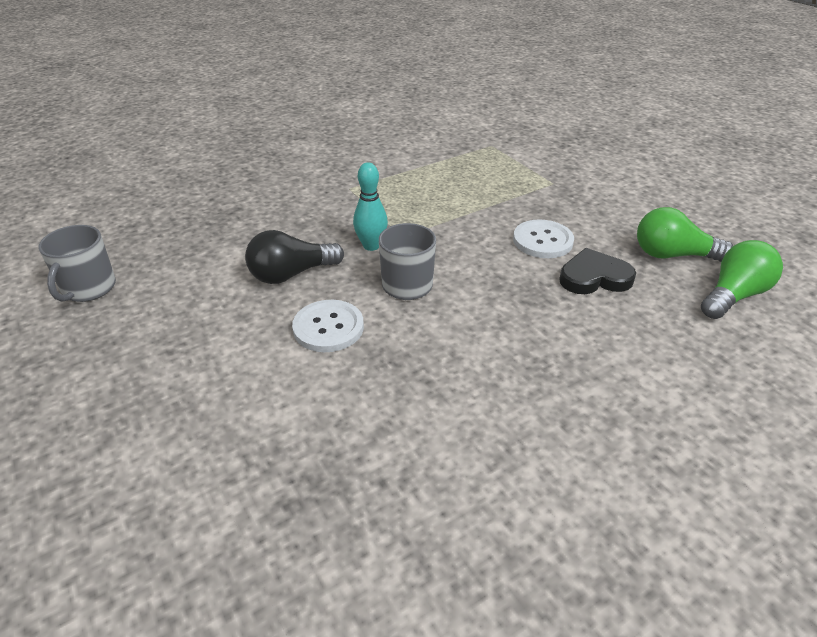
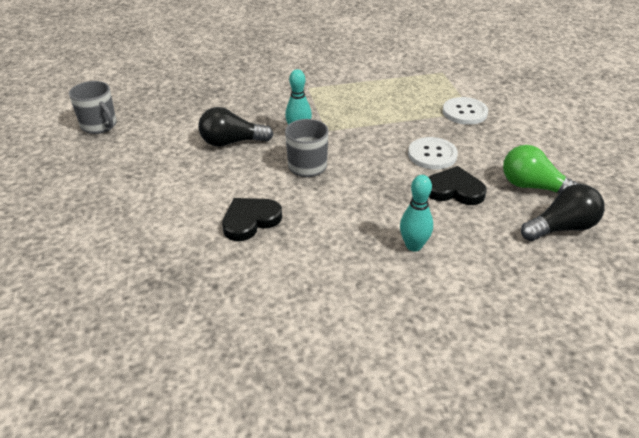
camera: 20 degrees right, 0 degrees up
grey mug [38,225,116,302] -> grey mug turned 75 degrees counterclockwise [69,81,117,134]
white button [292,300,364,352] -> white button moved to [443,97,488,125]
green light bulb [701,240,783,319] -> black light bulb [521,184,604,241]
none -> black heart [222,198,282,241]
none -> turquoise bowling pin [400,175,433,252]

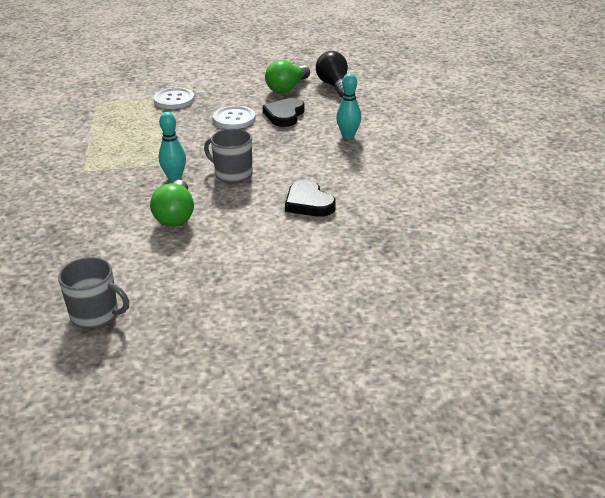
camera: 85 degrees left, 5 degrees down
grey mug [69,81,117,134] -> grey mug turned 60 degrees clockwise [58,257,129,329]
black light bulb [198,107,274,147] -> green light bulb [150,180,194,227]

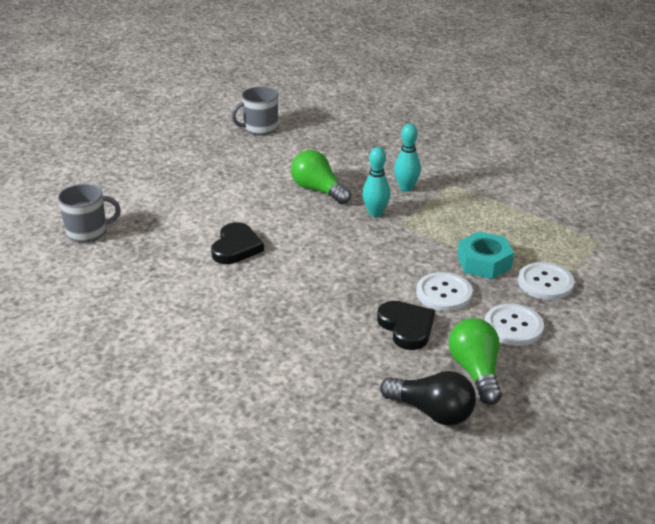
camera: 135 degrees right, 0 degrees up
grey mug [204,129,252,183] -> grey mug moved to [58,184,121,243]
black heart [285,180,336,217] -> black heart turned 90 degrees clockwise [211,222,264,264]
turquoise bowling pin [336,73,361,139] -> turquoise bowling pin moved to [394,124,421,192]
none -> turquoise nut [457,231,514,279]
none -> white button [485,304,544,346]

